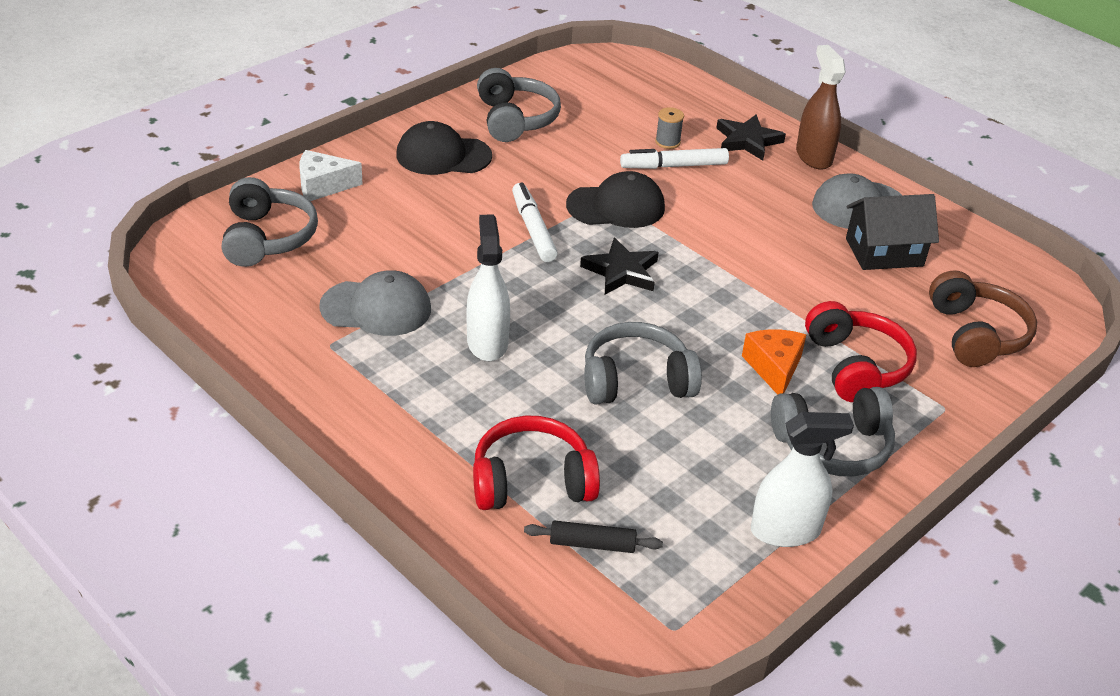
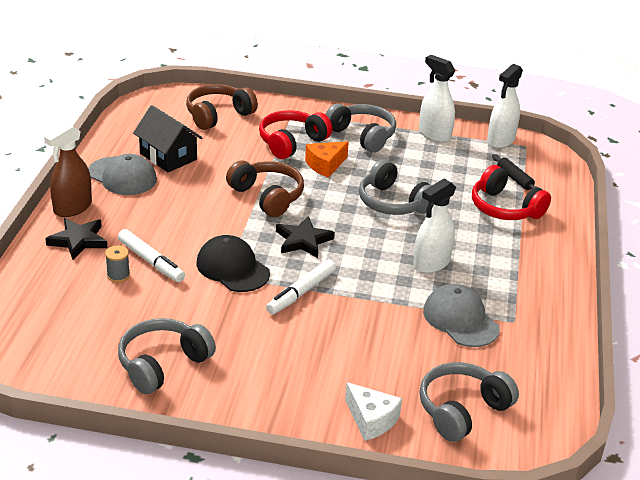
camera: 125 degrees left, 5 degrees down
black cap [396,121,492,175] -> none
none -> brown headphones [226,160,304,217]
none -> white spray bottle [487,64,523,148]

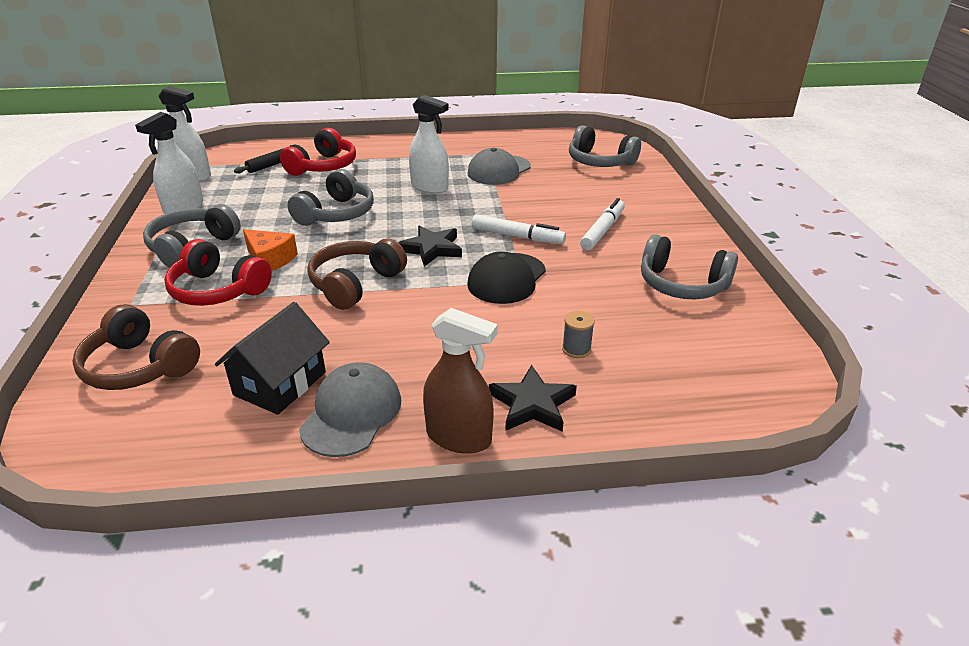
camera: 105 degrees left, 0 degrees up
white marker [118,229,185,282] -> white marker moved to [580,198,625,250]
white cheese [345,382,402,441] -> none

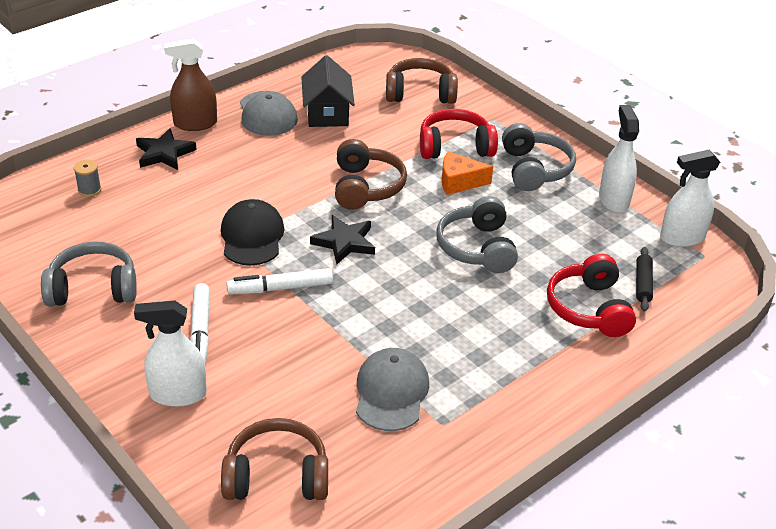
camera: 145 degrees right, 5 degrees up
white spray bottle [409,95,449,194] -> white spray bottle moved to [134,300,207,407]
grey spool [562,311,595,358] -> grey spool moved to [74,160,101,197]
grey headphones [569,125,641,167] -> brown headphones [221,418,328,500]

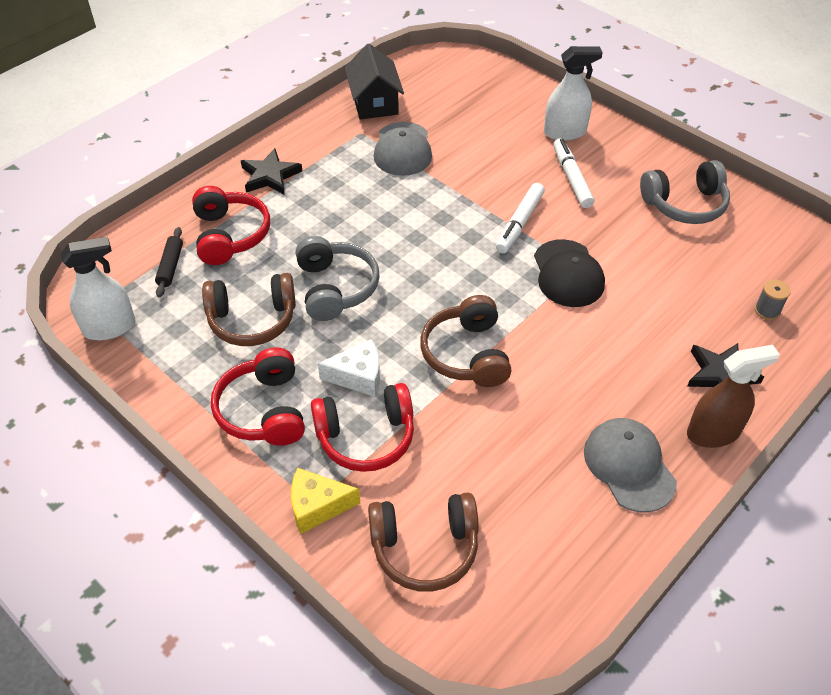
camera: 175 degrees right, 10 degrees up
brown headphones [221,418,328,500] -> brown headphones moved to [202,273,296,346]
white marker [226,268,333,294] -> white marker turned 135 degrees clockwise [496,183,545,253]
black house [301,55,355,127] -> black house moved to [345,43,404,120]
black star [310,215,375,264] -> black star moved to [241,148,302,195]
orange cheese [442,151,493,195] -> white cheese [318,339,380,397]
grey headphones [502,123,576,191] -> red headphones [211,347,305,446]
white spray bottle [599,105,639,213] -> none
none -> yellow cheese [291,468,360,534]

